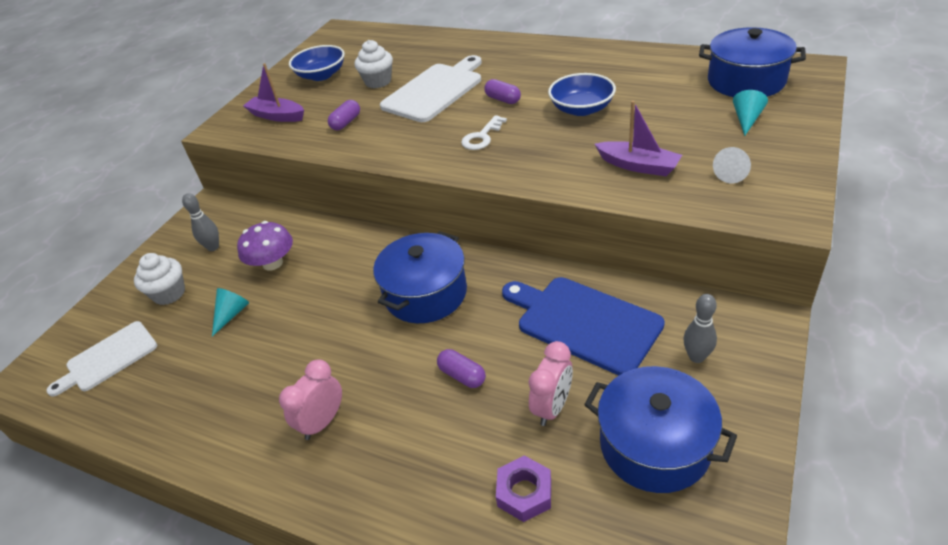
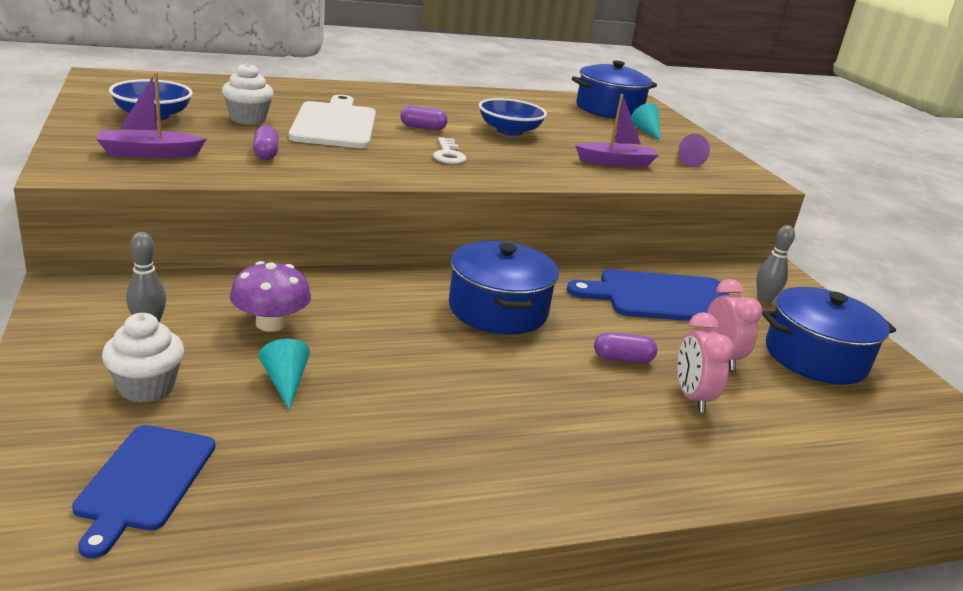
camera: 50 degrees left, 15 degrees down
white cutting board [46,321,157,396] -> blue cutting board [72,425,216,558]
pink clock [279,359,342,440] -> pink clock moved to [677,312,734,412]
purple nut [496,455,551,522] -> none
white cone [713,147,751,183] -> purple cone [678,134,710,167]

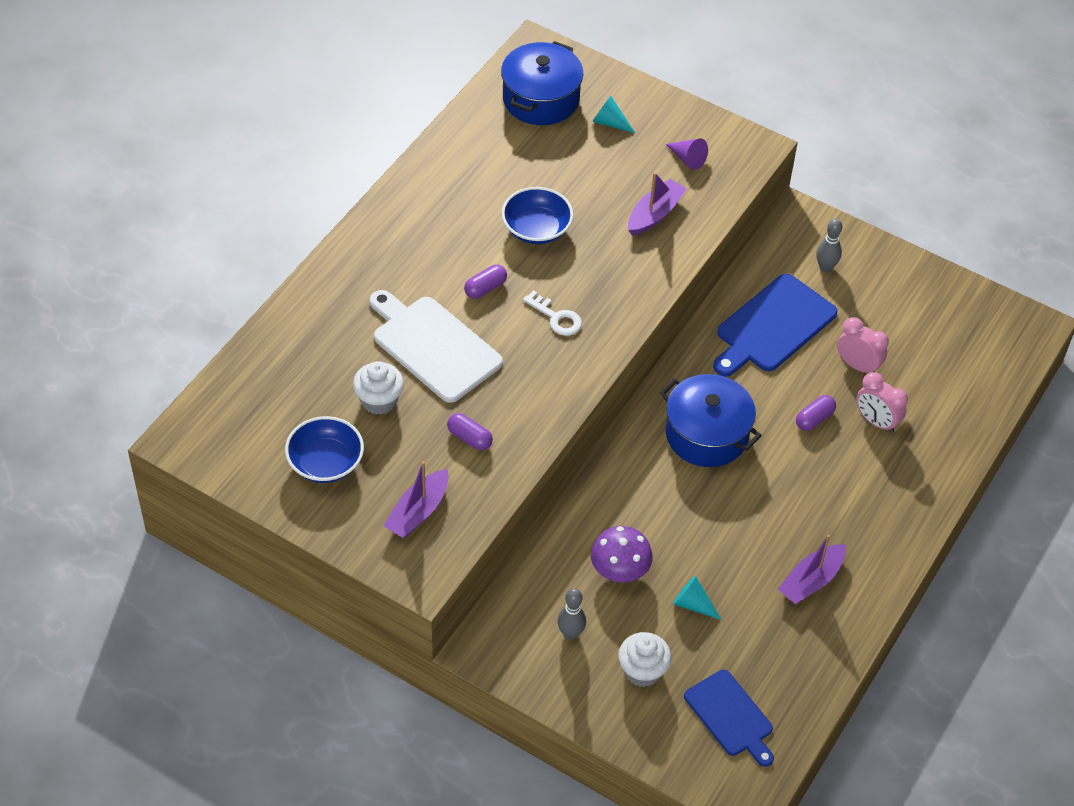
camera: 40 degrees left, 25 degrees up
blue pot [762,287,896,385] -> none
none -> purple boat [778,534,846,604]

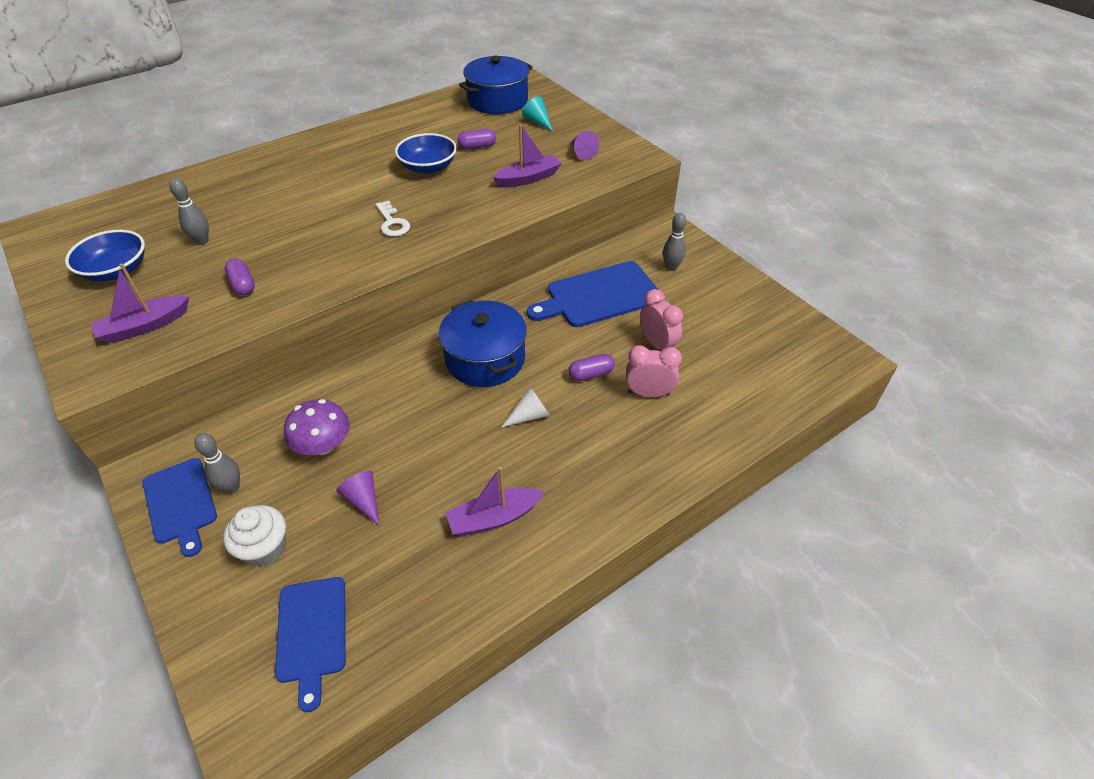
camera: 25 degrees right, 5 degrees down
white cupcake [353,361,404,415] -> grey bowling pin [169,178,209,245]
white cutting board [370,290,503,403] -> none
purple capsule [464,265,507,298] -> purple capsule moved to [457,129,496,150]
turquoise cone [673,576,722,620] -> purple cone [336,470,379,525]
pink clock [856,372,908,433] -> pink clock turned 120 degrees clockwise [626,345,682,397]
none -> blue cutting board [143,458,217,557]
none -> white cone [502,387,550,427]

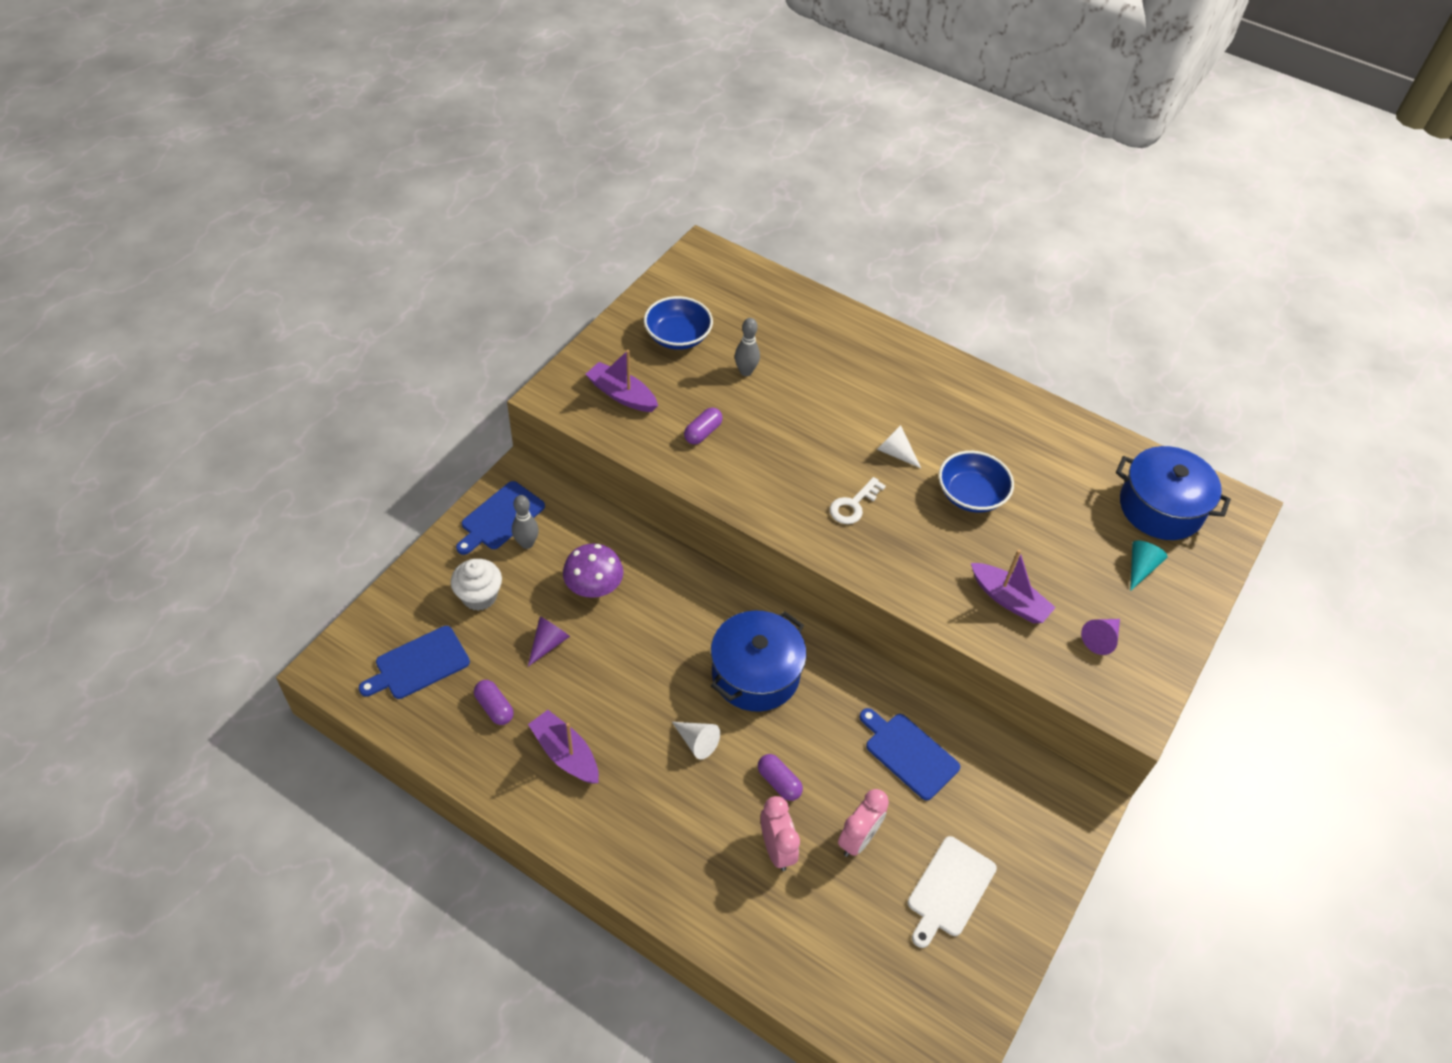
camera: 65 degrees right, 5 degrees up
purple capsule [457,129,496,150] -> purple capsule moved to [474,680,514,725]
blue cutting board [527,261,659,327] -> blue cutting board [859,708,960,800], size x0.66
grey bowling pin [663,213,686,271] -> none
none -> white cone [877,425,921,468]
none -> white cutting board [908,836,997,948]

